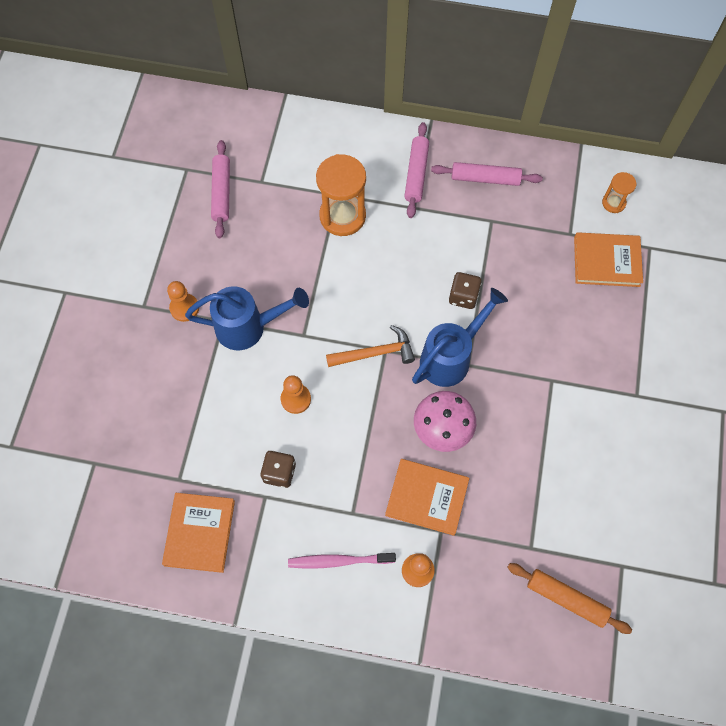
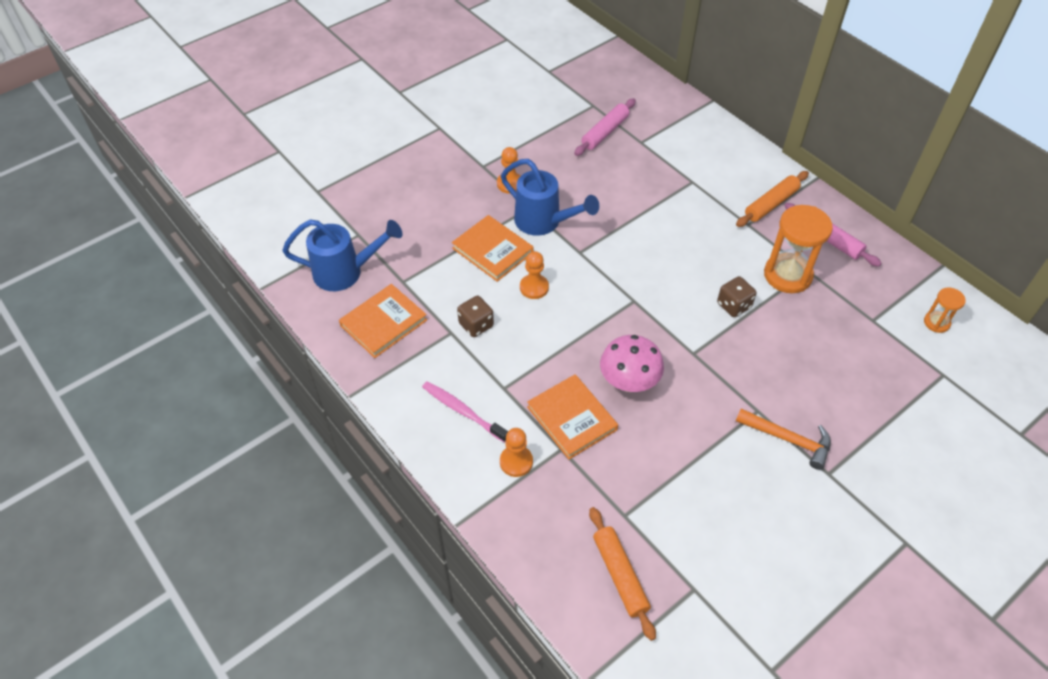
camera: 40 degrees right, 15 degrees down
orange hourglass [316,154,366,236] -> orange hourglass moved to [764,205,833,293]
orange hammer [326,325,415,367] -> orange hammer moved to [736,408,831,470]
pink rolling pin [404,122,429,218] -> orange rolling pin [736,171,809,227]
blue watering can [412,288,508,387] -> blue watering can moved to [282,219,402,291]
orange book [574,232,643,287] -> orange book moved to [452,215,534,282]

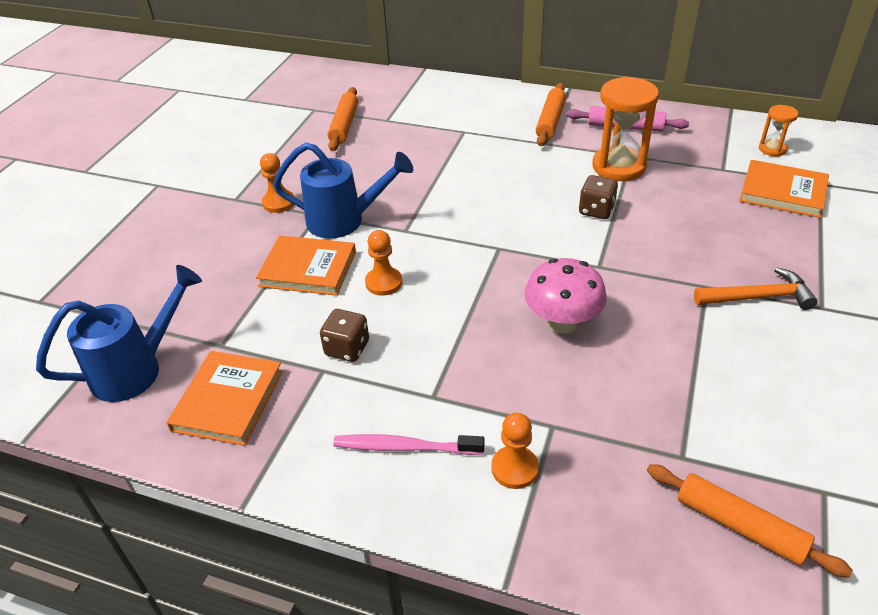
camera: 30 degrees left, 10 degrees down
orange book [527,374,618,459] -> orange book moved to [740,160,829,218]
pink rolling pin [574,98,636,156] -> orange rolling pin [328,87,358,151]

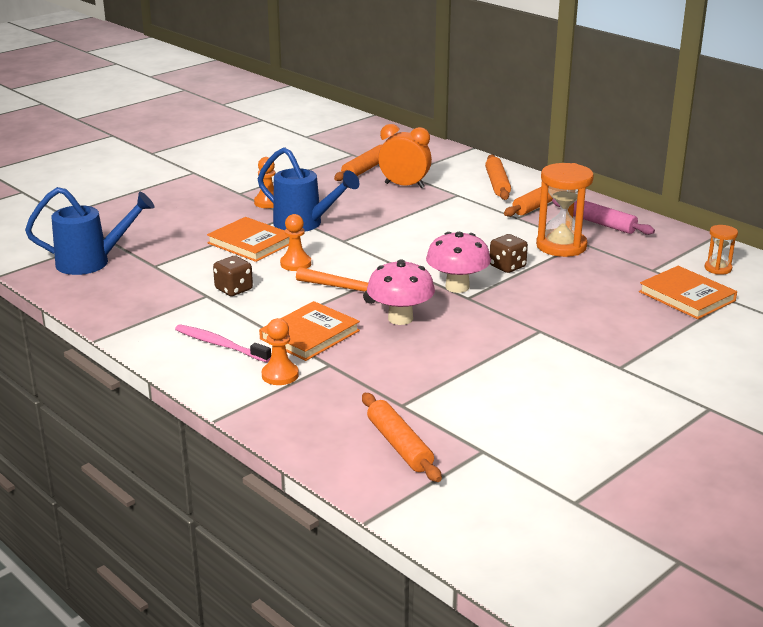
camera: 25 degrees right, 15 degrees down
orange book [166,351,283,446] -> orange book moved to [259,301,360,361]
orange hammer [694,267,817,310] -> orange hammer moved to [296,267,376,304]
none -> orange clock [378,124,432,188]
none -> pink mushroom [426,232,491,293]
none -> orange rolling pin [485,154,511,200]

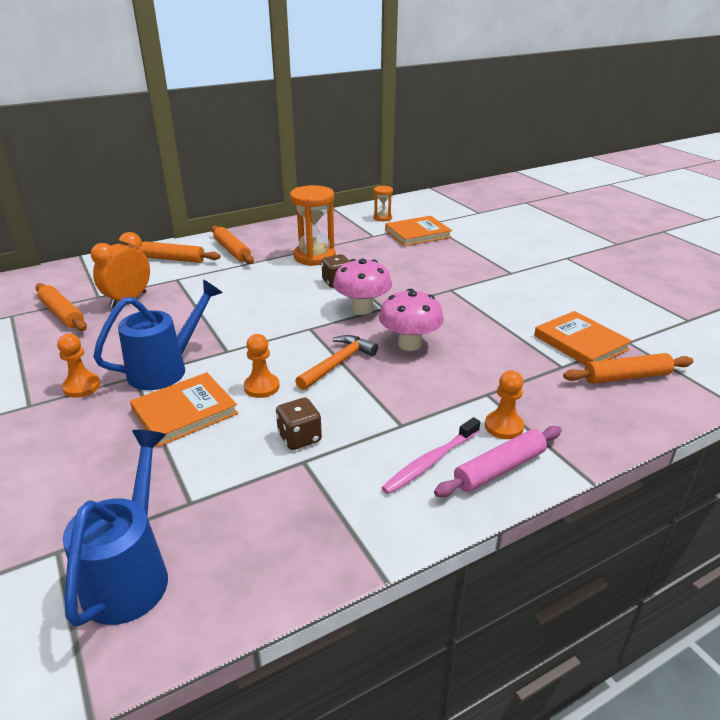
camera: 75 degrees left, 5 degrees up
orange book [259,301,360,361] -> orange book moved to [534,311,632,365]
pink rolling pin [552,199,655,235] -> pink rolling pin moved to [434,426,562,497]

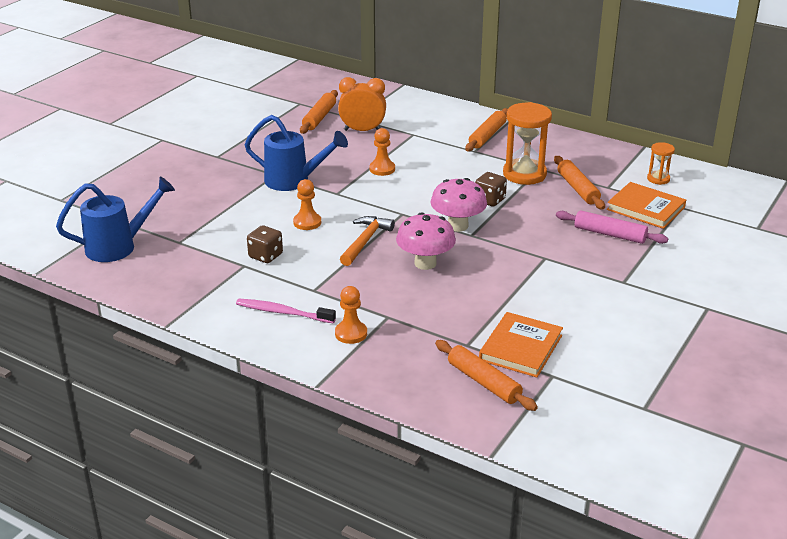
camera: 60 degrees right, 0 degrees up
orange pawn [57,334,101,398] -> orange pawn moved to [369,128,395,176]
orange rolling pin [128,241,221,263] -> orange rolling pin moved to [554,156,605,210]
orange book [130,372,238,447] -> none
orange hammer [295,335,378,390] -> orange hammer turned 75 degrees counterclockwise [340,216,395,266]
pink rolling pin [434,426,562,497] -> pink rolling pin moved to [556,210,668,244]

